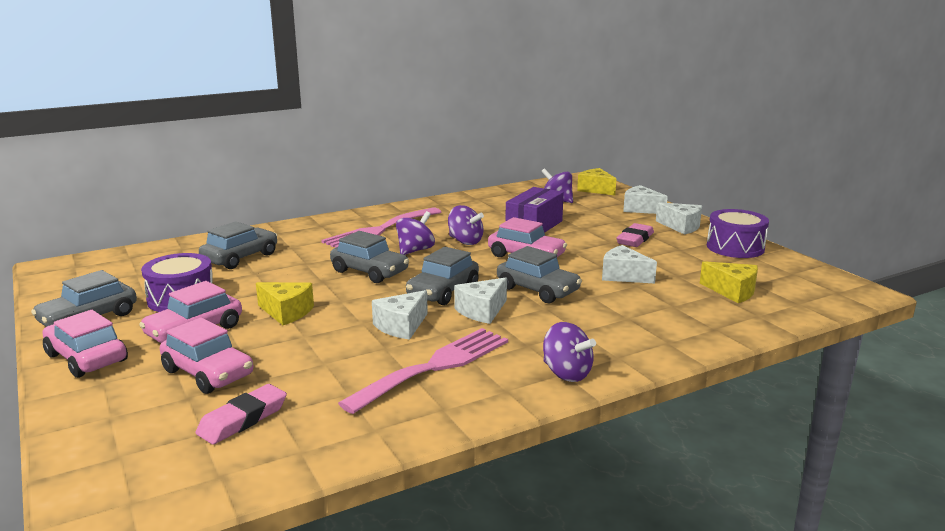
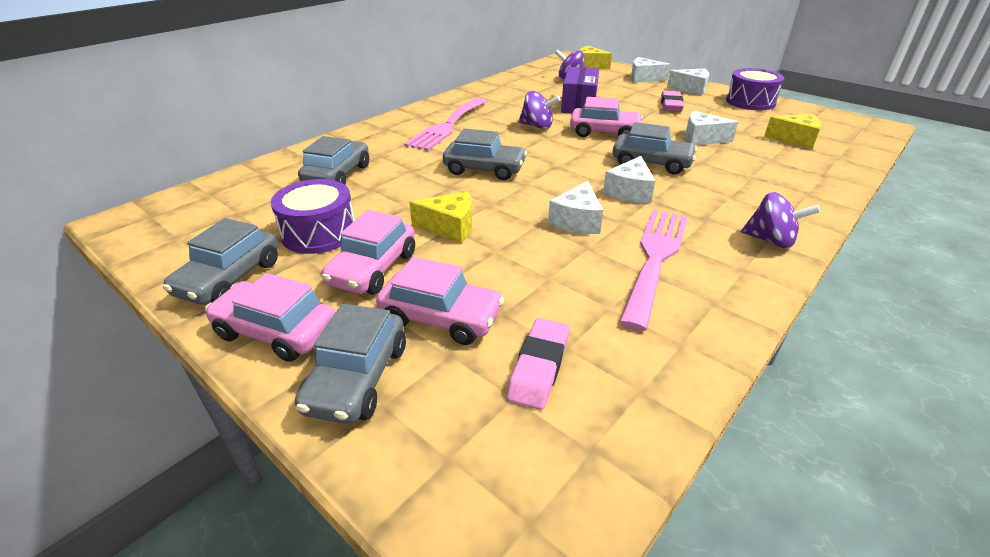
camera: 20 degrees left, 15 degrees up
purple spinning top [396,211,435,255] -> none
grey car [406,247,479,305] -> grey car moved to [295,304,406,424]

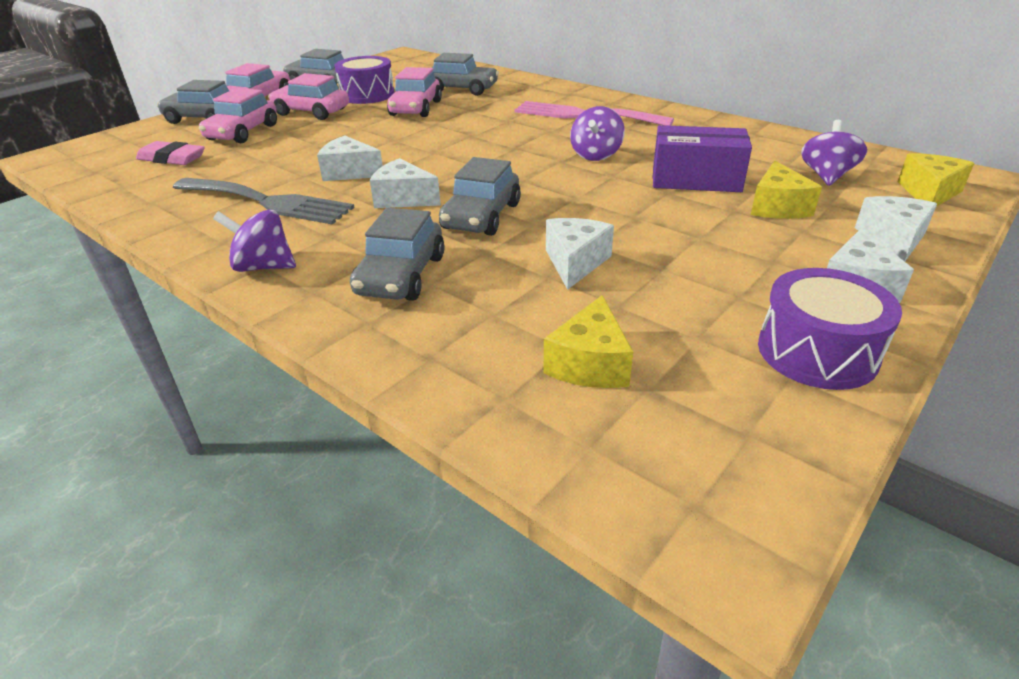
camera: 90 degrees right, 0 degrees up
yellow cheese [409,192,472,243] -> yellow cheese moved to [751,161,822,219]
grey car [443,128,527,180] -> grey car moved to [350,208,445,301]
pink car [570,97,643,137] -> pink car moved to [387,67,442,117]
pink fork [619,209,688,331] -> grey fork [173,178,355,225]
pink eraser [661,91,684,112] -> none
purple spinning top [741,192,820,248] -> purple spinning top turned 75 degrees clockwise [213,210,296,272]

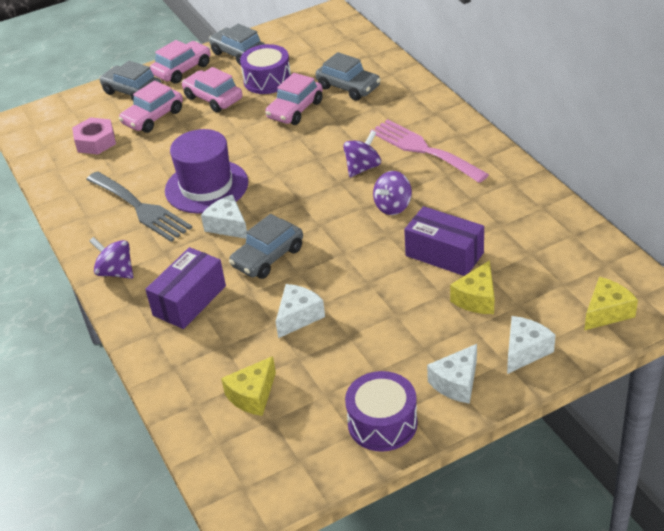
camera: 25 degrees right, 5 degrees up
pink eraser [136,141,205,165] -> pink nut [72,117,116,154]
white cheese [317,135,383,181] -> purple hat [165,129,248,213]
grey car [350,208,445,301] -> purple box [145,247,226,329]
purple spinning top [801,120,867,186] -> purple spinning top moved to [343,130,381,177]

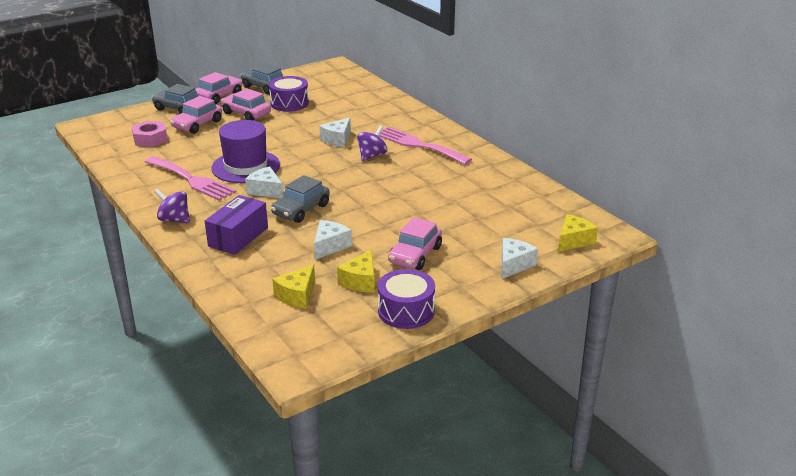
camera: 10 degrees left, 10 degrees down
grey fork [86,171,192,242] -> pink fork [145,156,236,201]
pink car [265,73,323,125] -> pink car moved to [388,217,442,270]
grey car [316,52,381,101] -> none
purple spinning top [373,171,412,215] -> none
purple box [404,206,484,276] -> none
white cheese [427,344,477,404] -> white cheese moved to [319,118,351,147]
yellow cheese [450,260,495,314] -> yellow cheese moved to [337,250,375,292]

